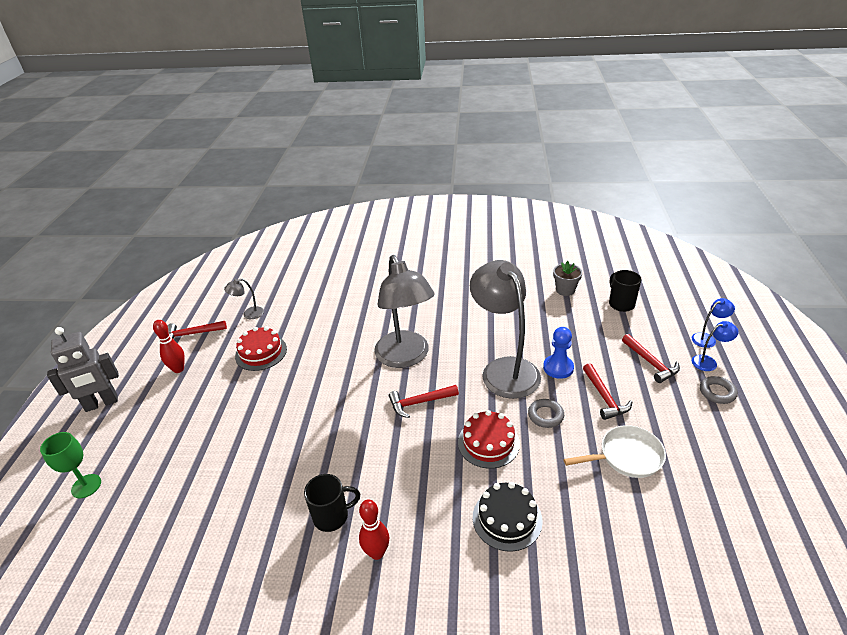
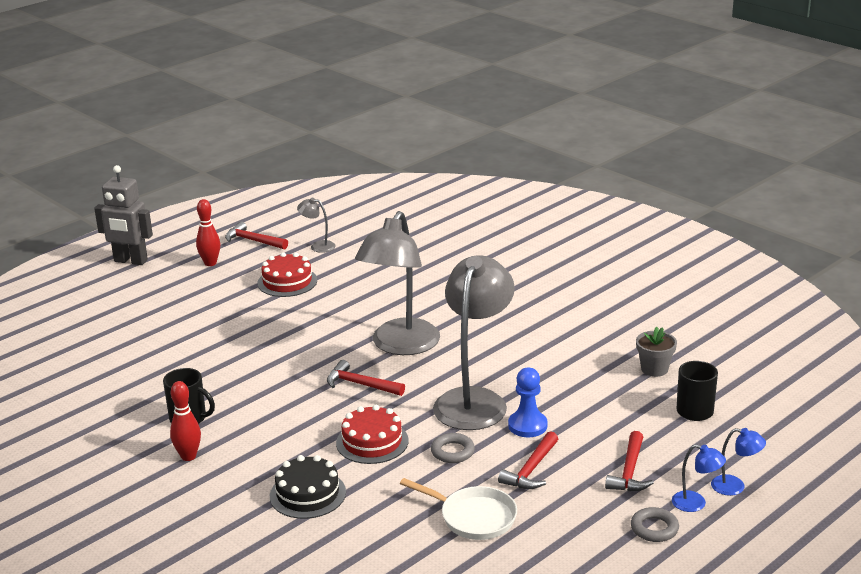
camera: 40 degrees right, 10 degrees down
green goblet [40,432,101,498] -> none

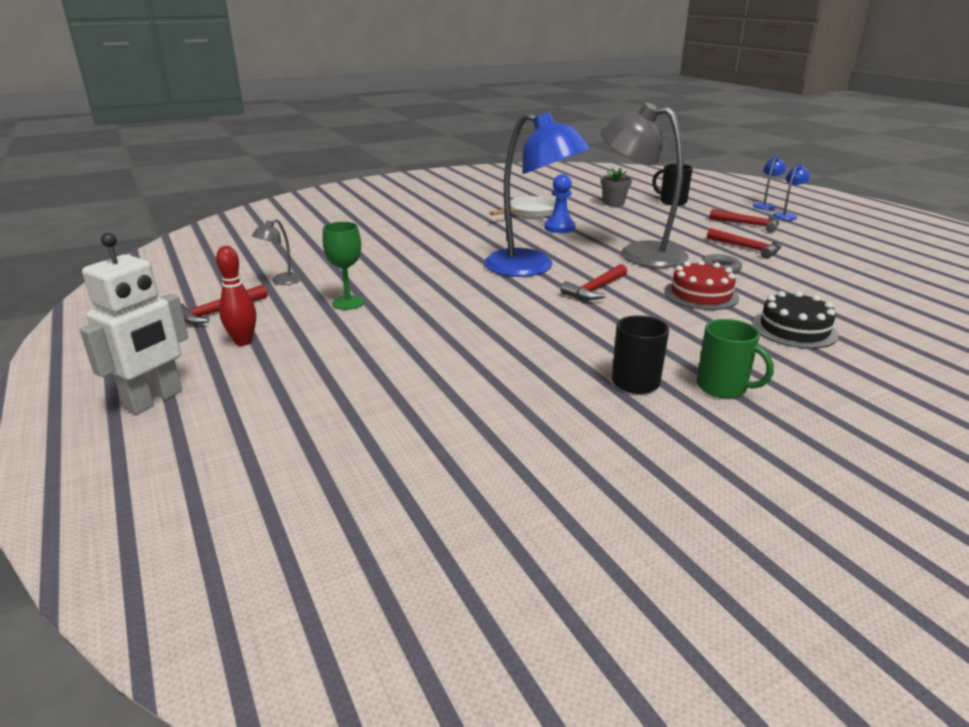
camera: 75 degrees left, 0 degrees up
grey robot [94,165,153,265] -> white robot [80,233,189,414]
red bowling pin [170,381,201,461] -> green mug [697,319,774,398]
red cake [257,252,317,297] -> green goblet [323,222,365,310]
grey lamp [355,211,440,355] -> blue lamp [484,112,591,277]
white pan [400,478,517,540] -> white pan moved to [489,196,556,218]
blue pawn [508,368,547,437] -> blue pawn moved to [544,174,576,233]
grey ring [631,507,679,542] -> none

